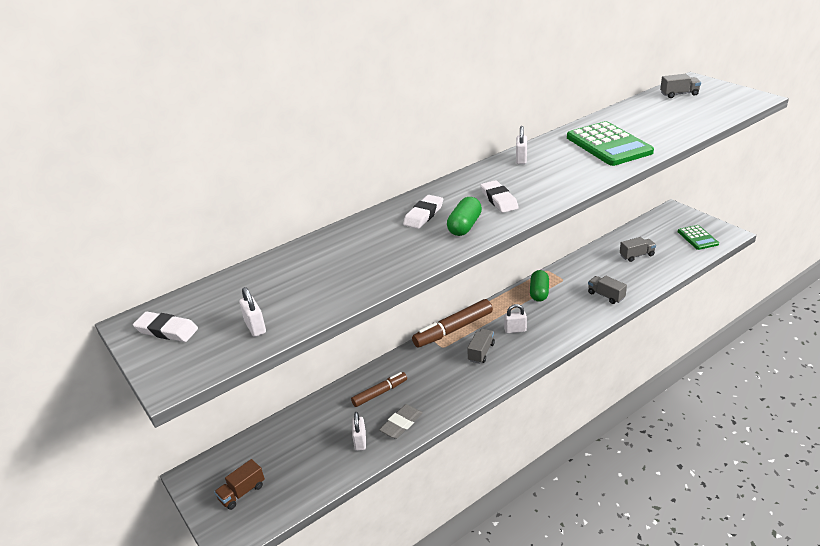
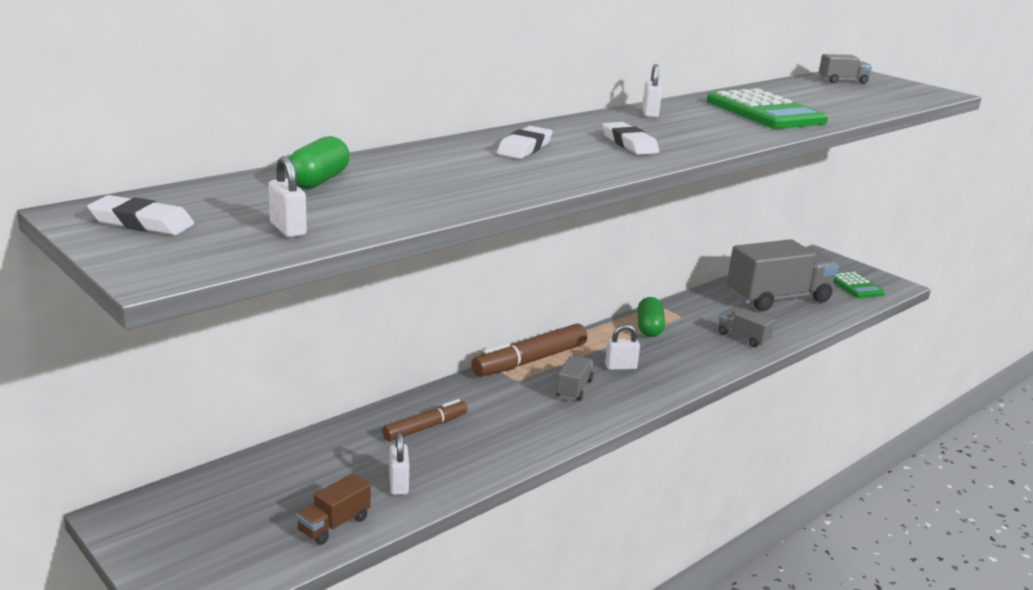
camera: 10 degrees left, 10 degrees down
brown truck [214,459,265,510] -> brown truck moved to [296,473,371,545]
grey eraser [379,404,423,439] -> none
green capsule [447,197,482,236] -> green capsule moved to [286,136,350,189]
grey truck [620,237,656,262] -> grey truck [727,239,839,311], size x2.24

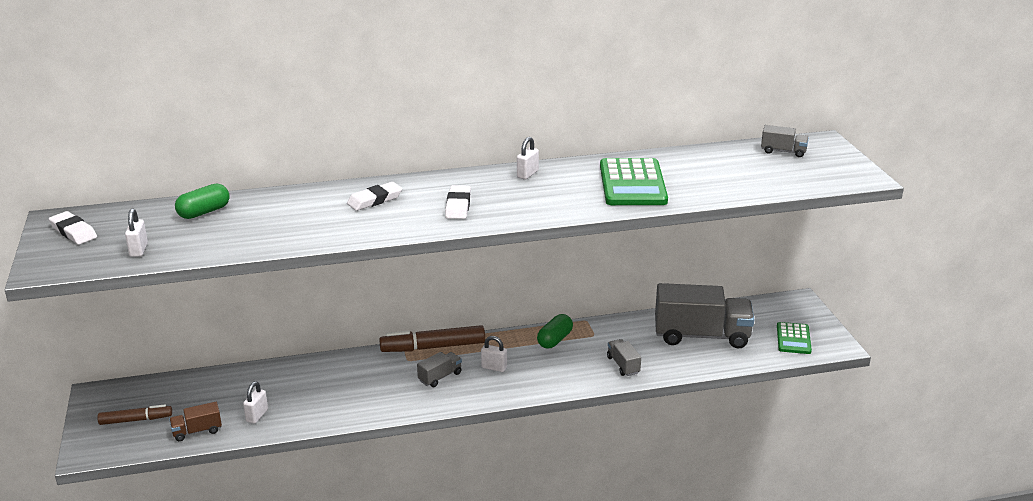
camera: 30 degrees right, 5 degrees up
brown marker [382,399,467,442] -> brown marker moved to [97,404,172,425]

